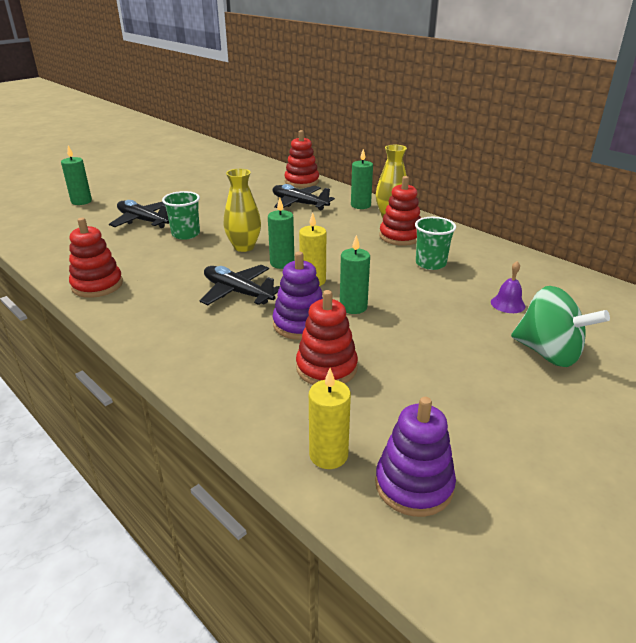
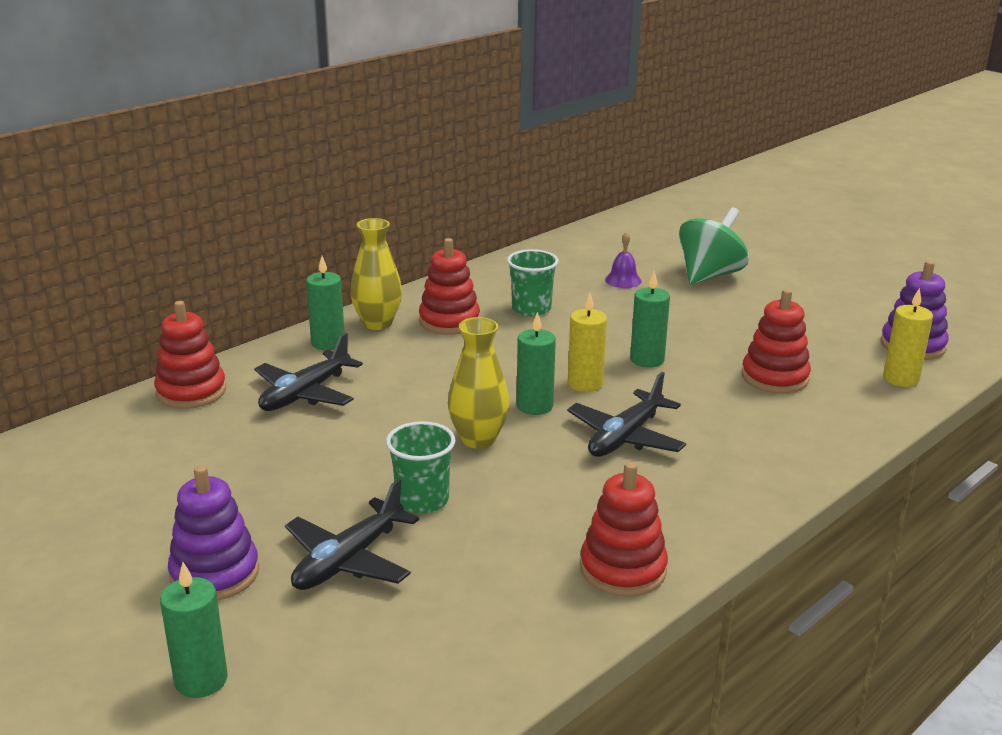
camera: 90 degrees left, 5 degrees down
purple stacking toy [272,252,323,340] -> purple stacking toy moved to [168,465,259,601]

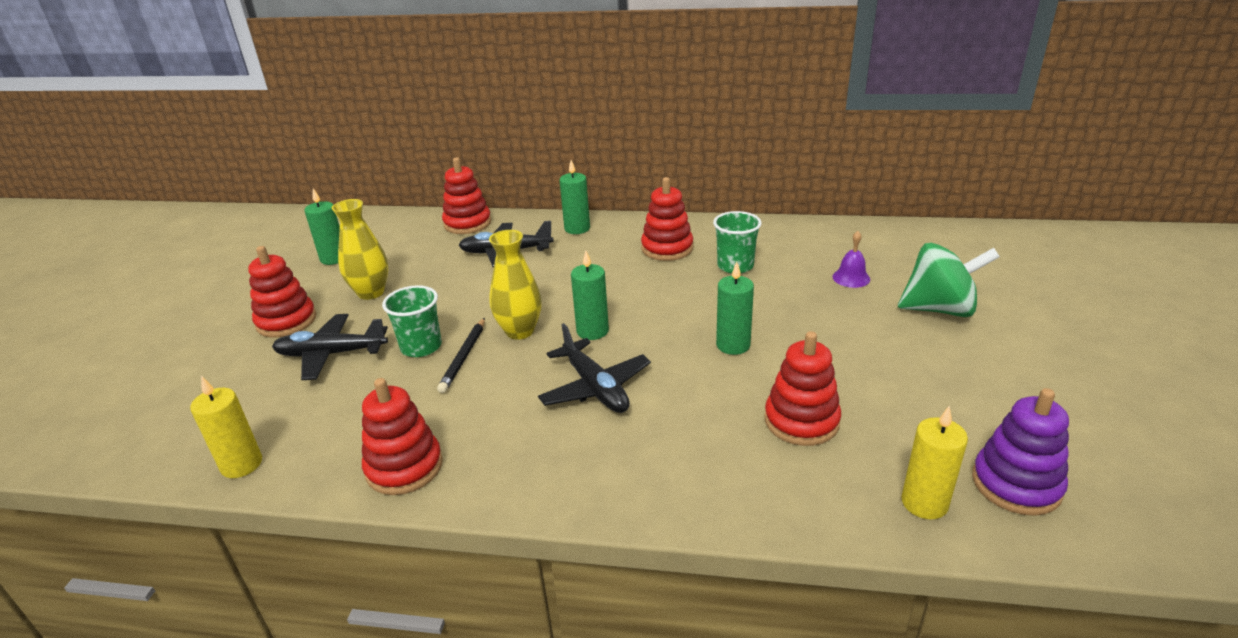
camera: 55 degrees right, 5 degrees up
green candle [160,562,228,698] -> green candle moved to [304,188,340,265]
purple stacking toy [168,465,259,601] -> red stacking toy [248,246,316,338]
yellow vase [350,218,402,330] -> yellow vase moved to [332,199,388,300]
black plane [567,372,686,457] -> black plane turned 120 degrees counterclockwise [538,323,651,413]
yellow candle [568,293,607,392] -> yellow candle moved to [190,376,262,478]
none -> black pencil [437,318,485,393]

